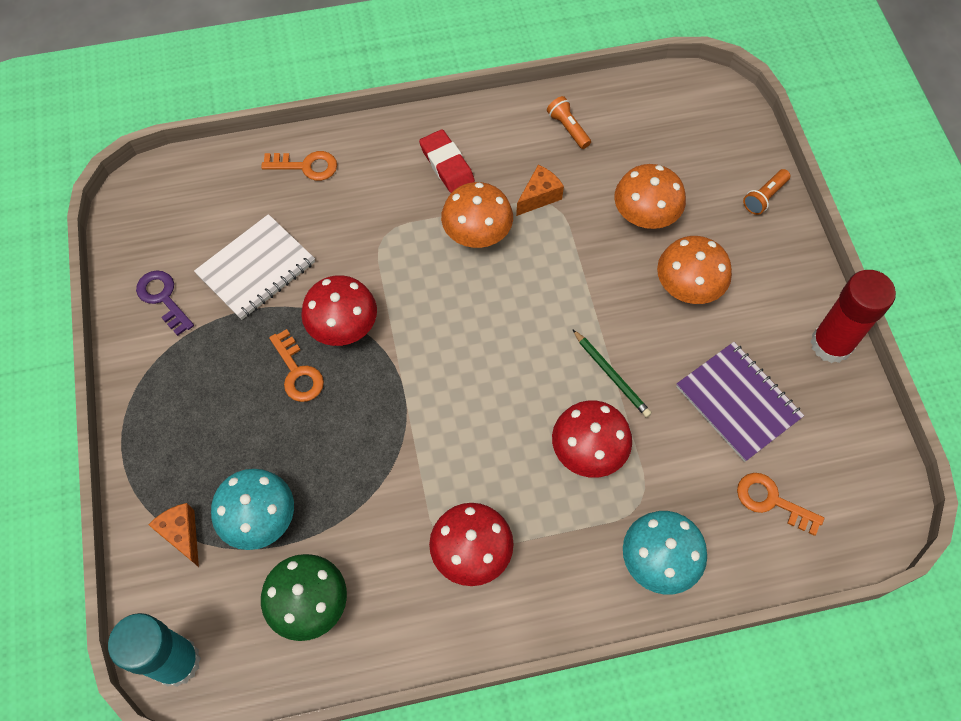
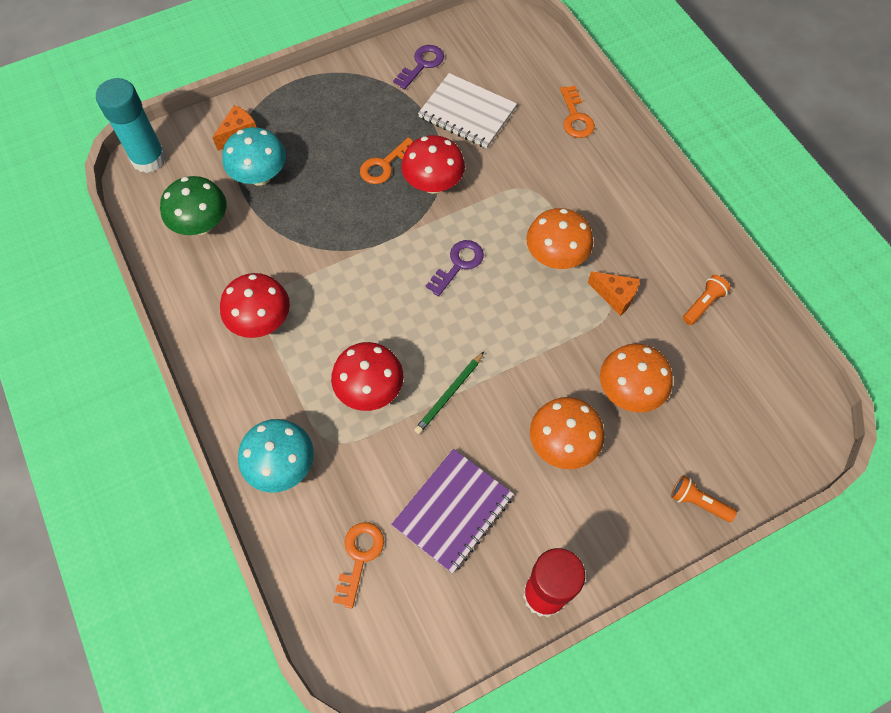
camera: 75 degrees right, 0 degrees up
red eraser [419,129,475,193] -> none
none -> purple key [426,240,484,297]

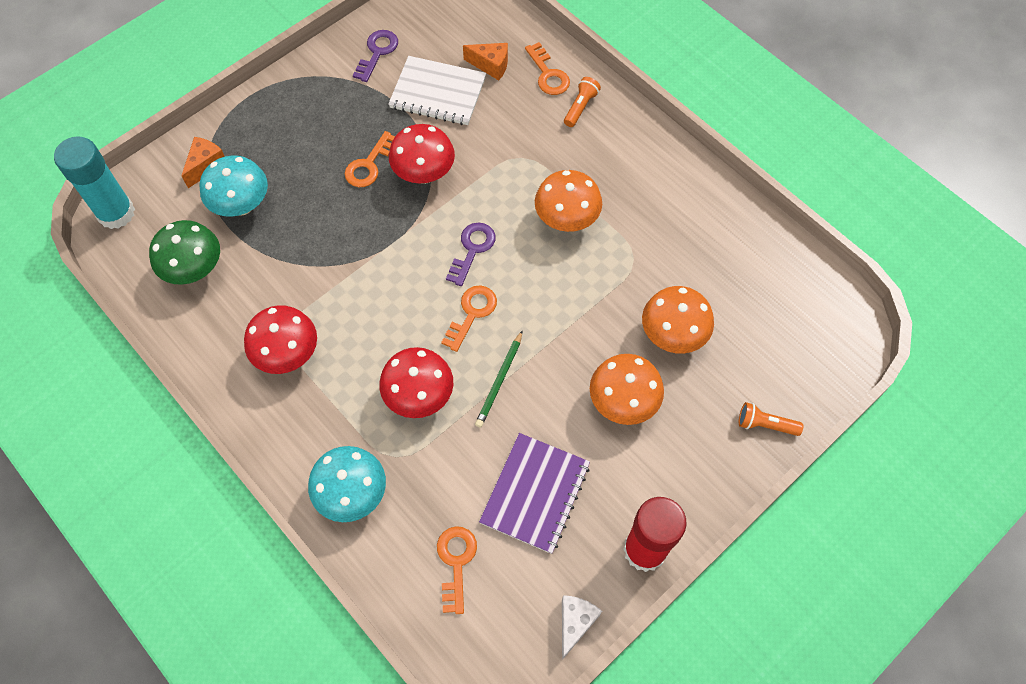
camera: 15 degrees left, 0 degrees up
orange cheese [588,271,640,316] -> orange cheese moved to [463,43,508,80]
orange flashlight [683,275,731,325] -> orange flashlight moved to [564,77,601,127]
none -> orange key [441,285,497,352]
none -> white cheese [562,595,602,660]

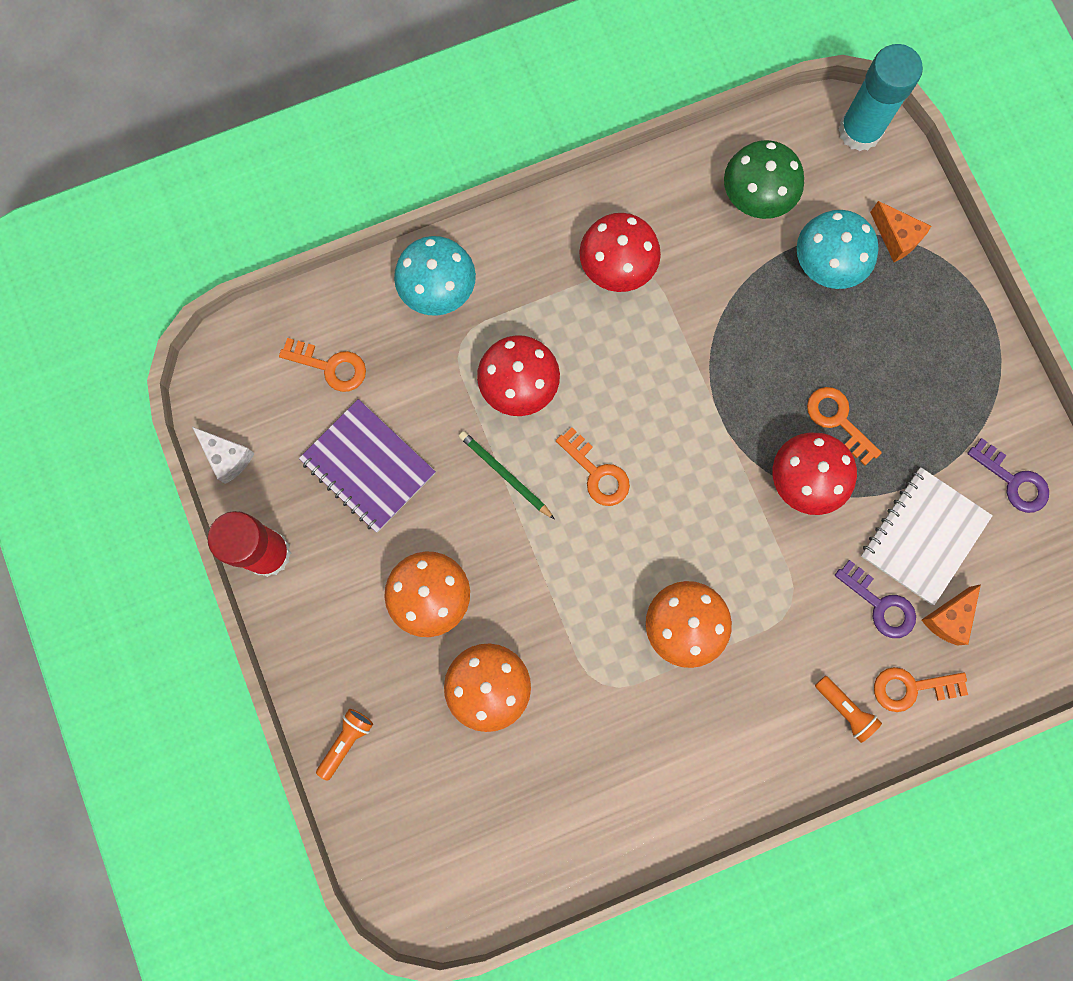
camera: 110 degrees right, 15 degrees up
purple key [446,223,496,286] -> purple key moved to [835,560,916,638]

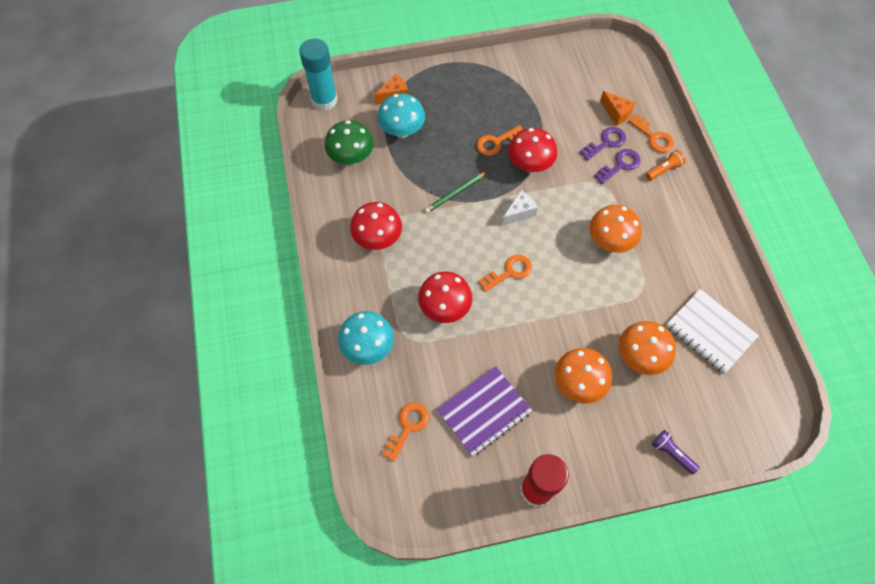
camera: 80 degrees left, 15 degrees down
white cheese [192,427,254,484] -> white cheese moved to [502,190,538,226]
orange flashlight [316,709,373,781] -> purple flashlight [652,430,700,475]
green pencil [459,431,555,520] -> green pencil moved to [424,172,486,213]
white notebook [861,467,993,605] -> white notebook moved to [666,289,759,374]
orange key [874,667,968,712] -> orange key turned 45 degrees counterclockwise [628,114,674,153]
purple key [967,438,1049,513] -> purple key moved to [594,149,641,184]

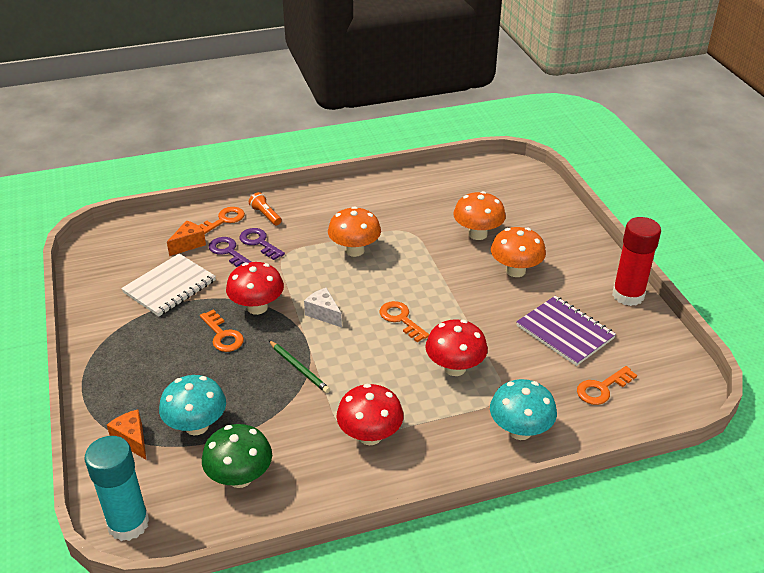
camera: 95 degrees left, 25 degrees down
orange key [382,402,429,462] -> orange key turned 60 degrees counterclockwise [577,366,637,405]
purple flashlight [652,430,700,475] -> none
white notebook [666,289,759,374] -> white notebook moved to [121,254,216,317]

